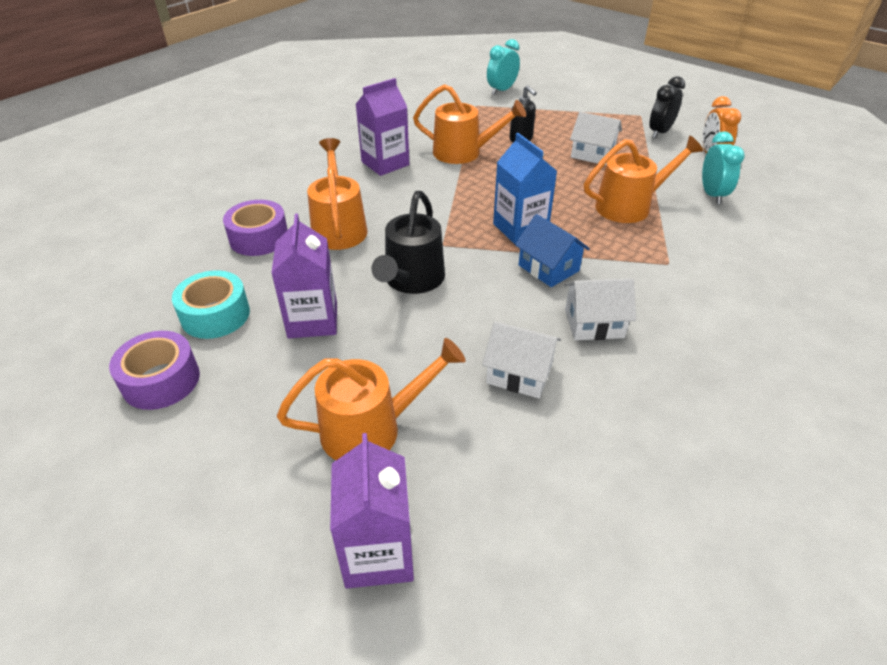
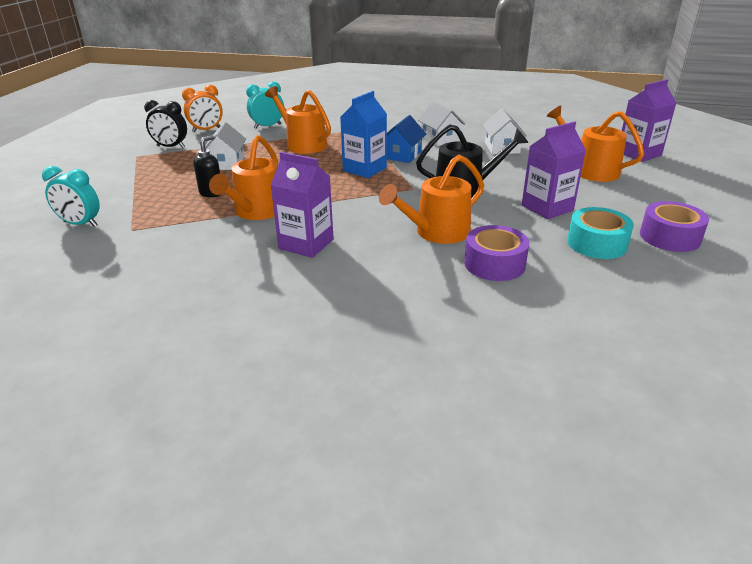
camera: 115 degrees left, 10 degrees down
orange watering can [413,84,526,164] -> orange watering can turned 150 degrees counterclockwise [209,135,278,220]

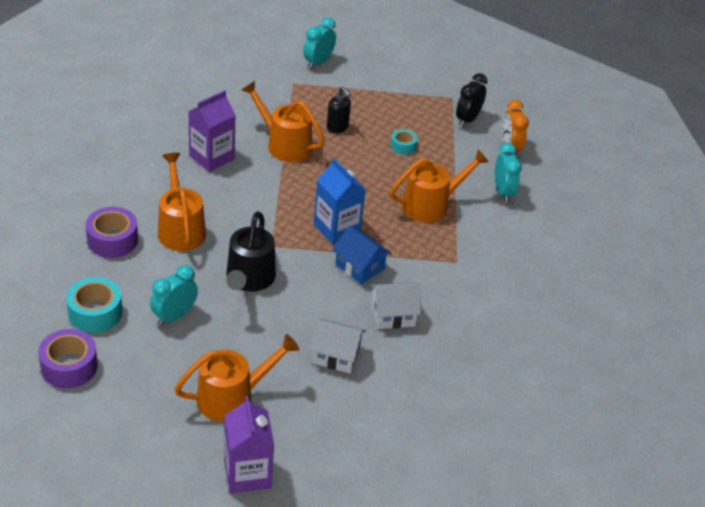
camera: 105 degrees right, 10 degrees up
white house [205,122,246,170] -> turquoise tape [391,129,418,155]
purple carton [522,121,586,219] -> turquoise clock [150,265,198,325]

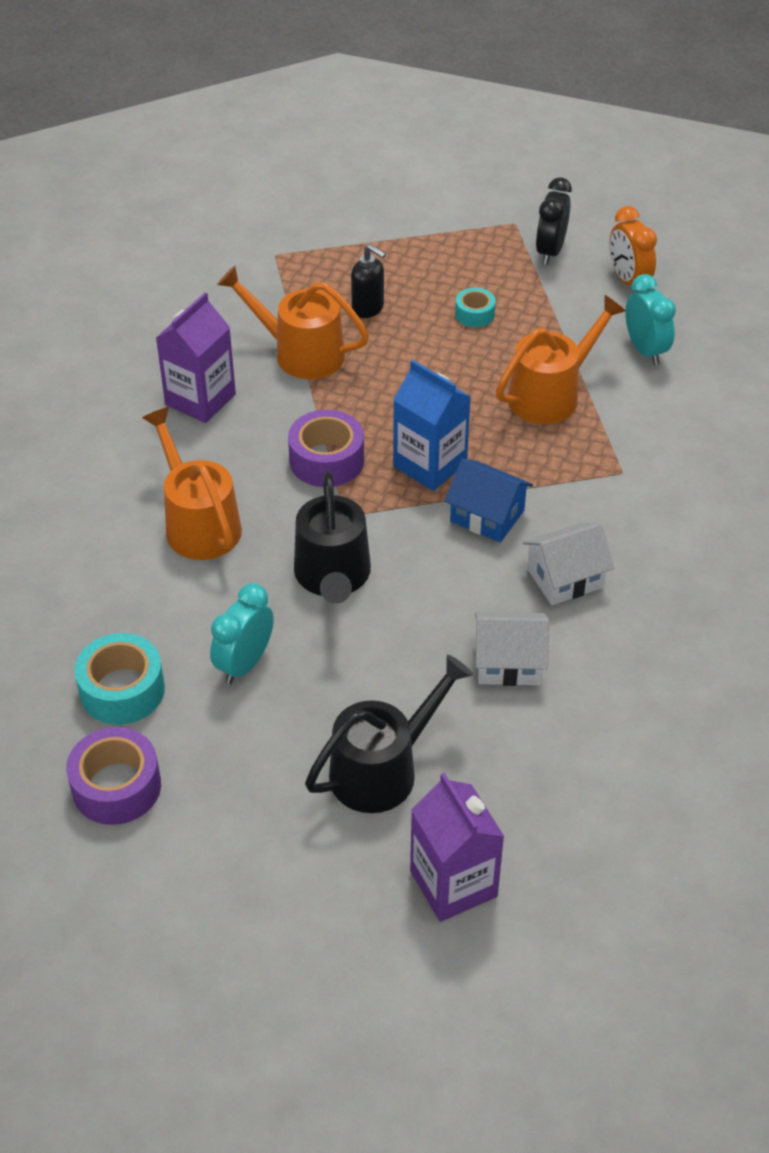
camera: 10 degrees left, 5 degrees up
purple tape [86,207,138,258] -> purple tape moved to [288,410,364,487]
orange watering can [175,334,299,422] -> black watering can [305,654,473,813]
turquoise clock [303,17,336,69] -> none

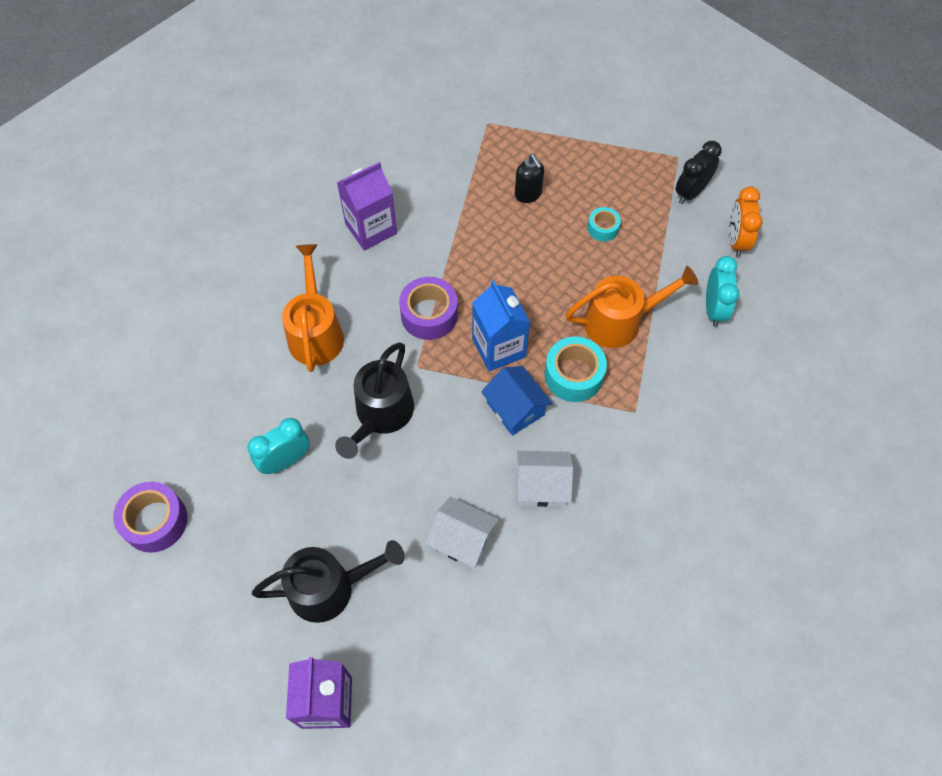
camera: 25 degrees right, 15 degrees up
turquoise tape [74,633,165,725] -> turquoise tape moved to [545,337,607,402]
orange watering can [217,266,369,379] -> none

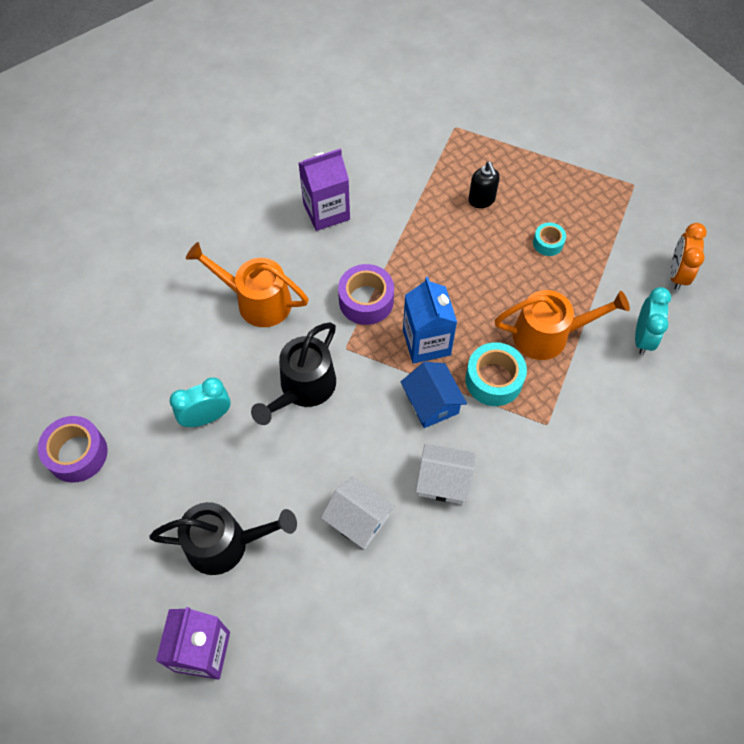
camera: 10 degrees right, 0 degrees up
orange watering can [282,244,344,372] -> orange watering can turned 75 degrees counterclockwise [186,242,309,327]
black clock [676,141,722,204] -> none

